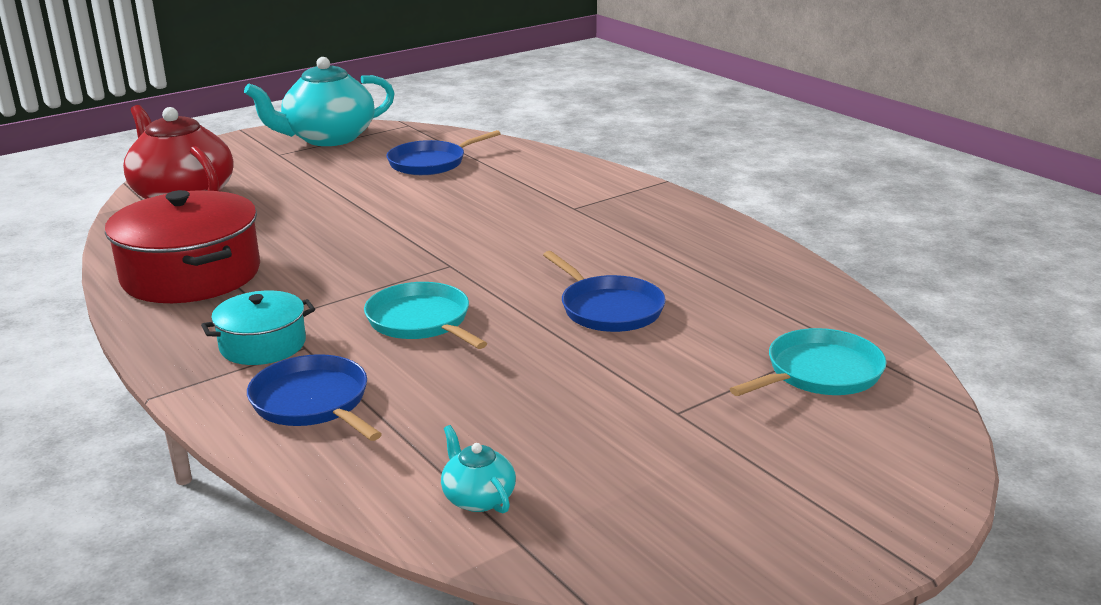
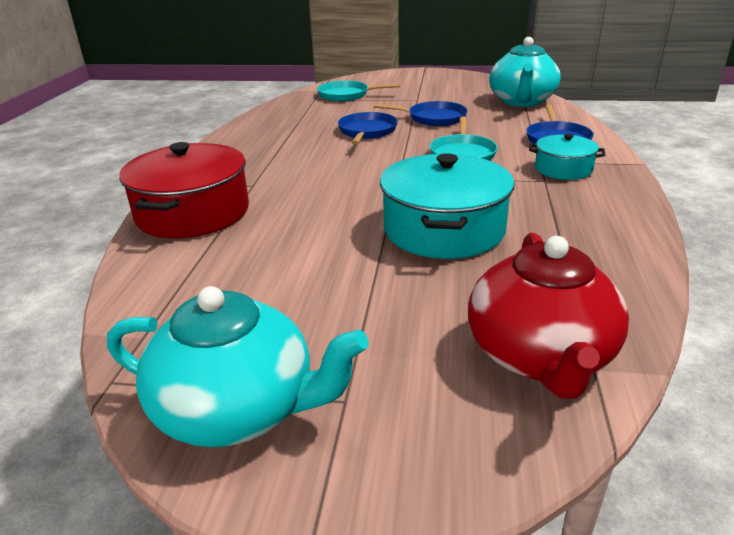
camera: 135 degrees left, 5 degrees up
red pot [105,190,260,303] -> red pot moved to [119,142,249,238]
blue pan [386,130,501,175] -> blue pan moved to [374,101,468,126]
turquoise teapot [441,425,516,513] -> turquoise teapot [489,37,561,107], size x2.31
none -> turquoise pot [380,153,515,259]

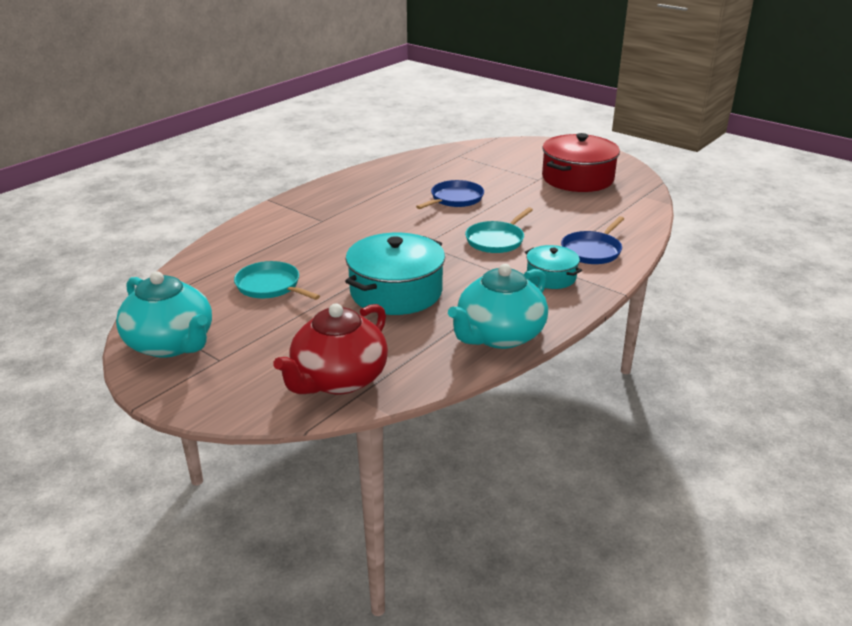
camera: 30 degrees right, 0 degrees up
red pot [119,142,249,238] -> red pot moved to [542,133,620,192]
turquoise pan [317,80,400,101] -> turquoise pan moved to [234,261,320,300]
blue pan [374,101,468,126] -> none
turquoise teapot [489,37,561,107] -> turquoise teapot moved to [448,264,548,349]

